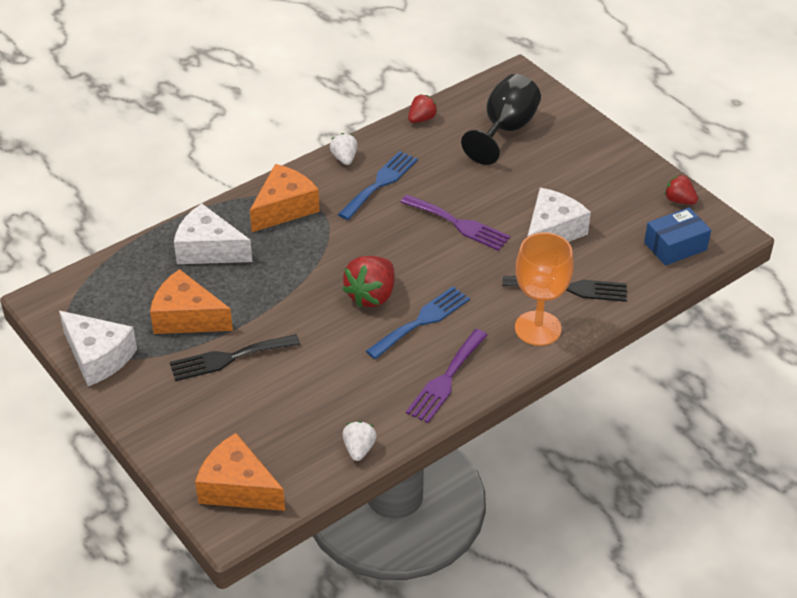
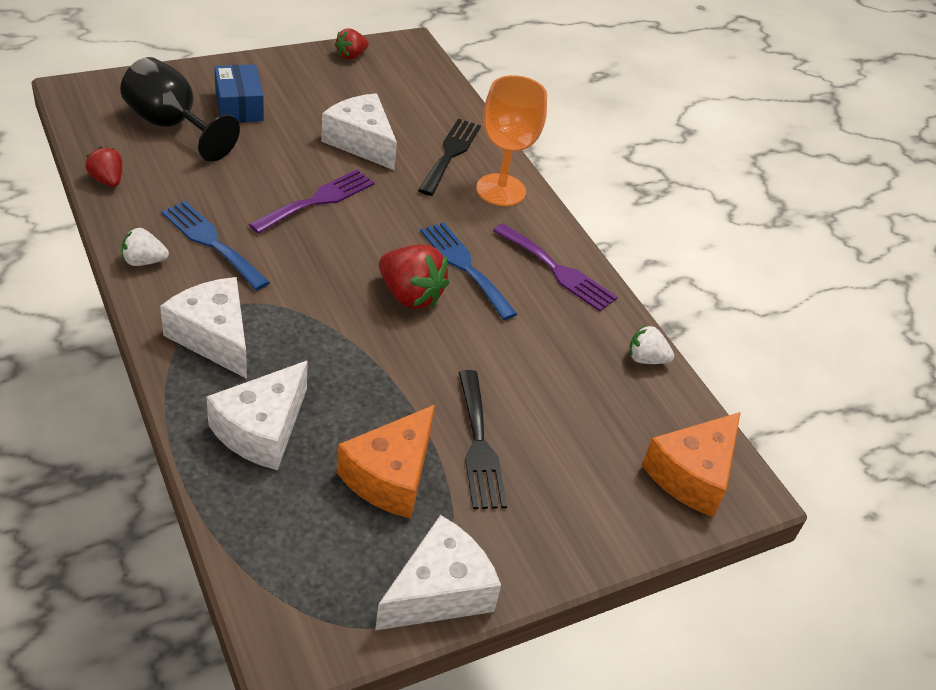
camera: 85 degrees left, 0 degrees up
orange cheese [250,164,320,232] -> white cheese [160,277,247,379]
blue box [644,207,711,266] -> blue box moved to [214,64,264,122]

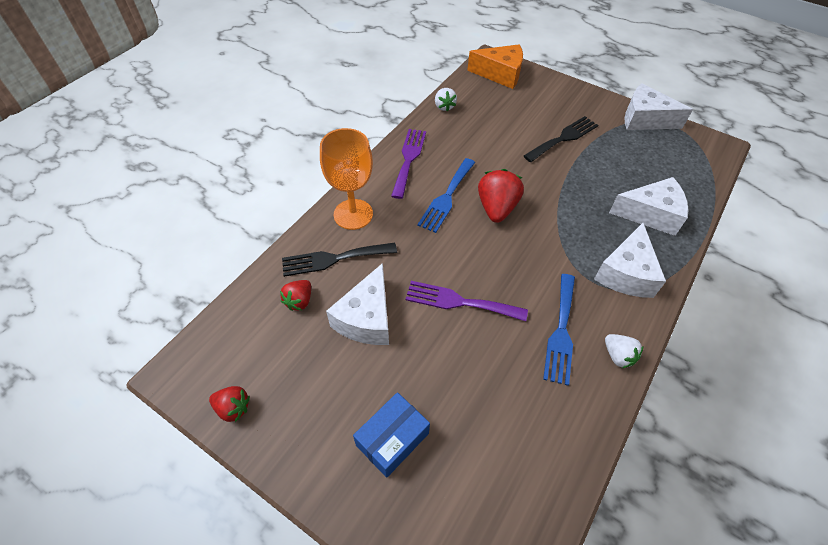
camera: 115 degrees left, 10 degrees up
red strawberry [85,147,123,187] -> red strawberry moved to [280,280,311,311]
black goblet [120,57,240,162] -> none
orange cheese [337,405,435,519] -> none

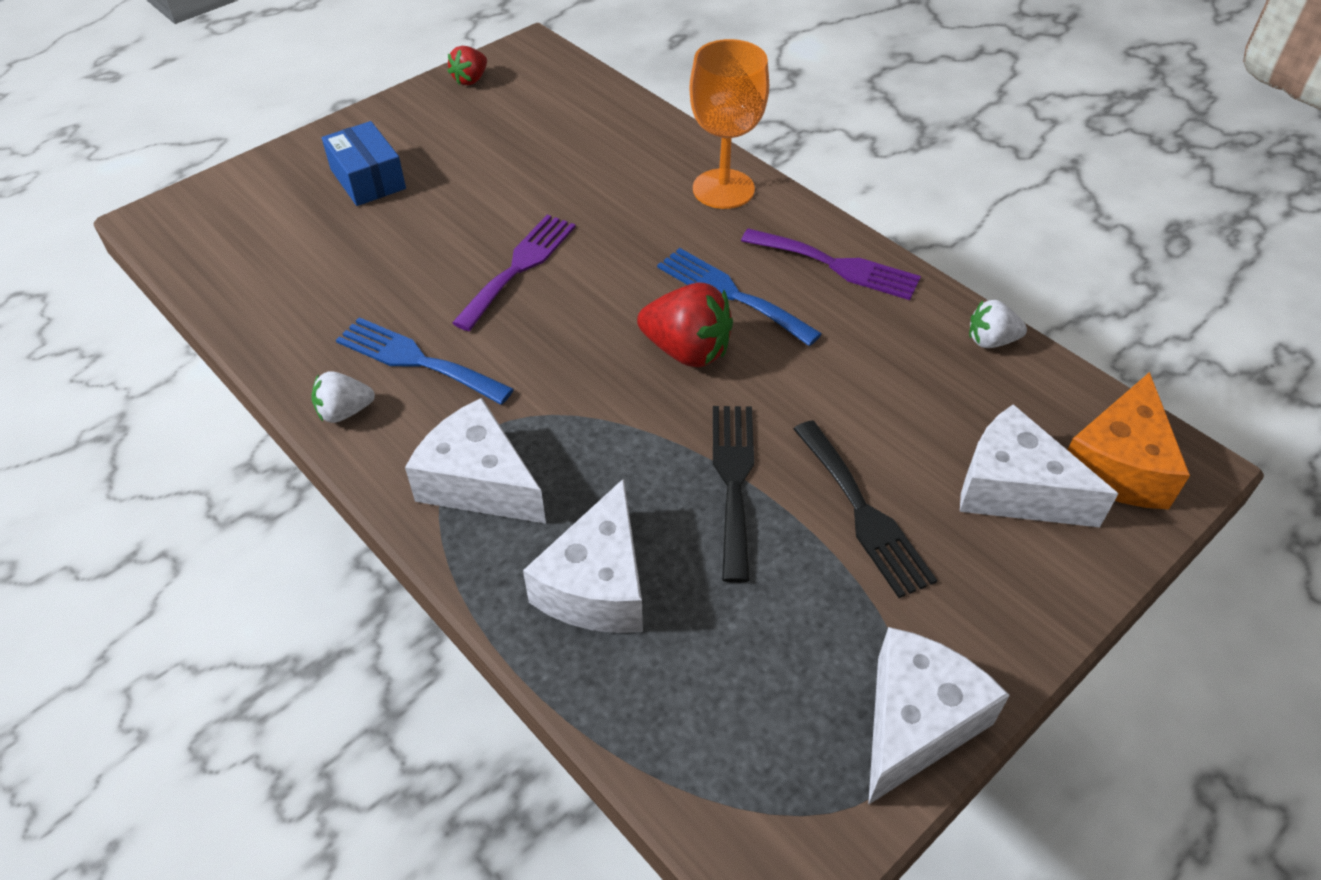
camera: 105 degrees right, 5 degrees down
red strawberry [280,280,311,311] -> none
black fork [282,243,397,277] -> black fork moved to [713,406,754,583]
white cheese [326,263,389,345] -> white cheese moved to [960,404,1118,527]

